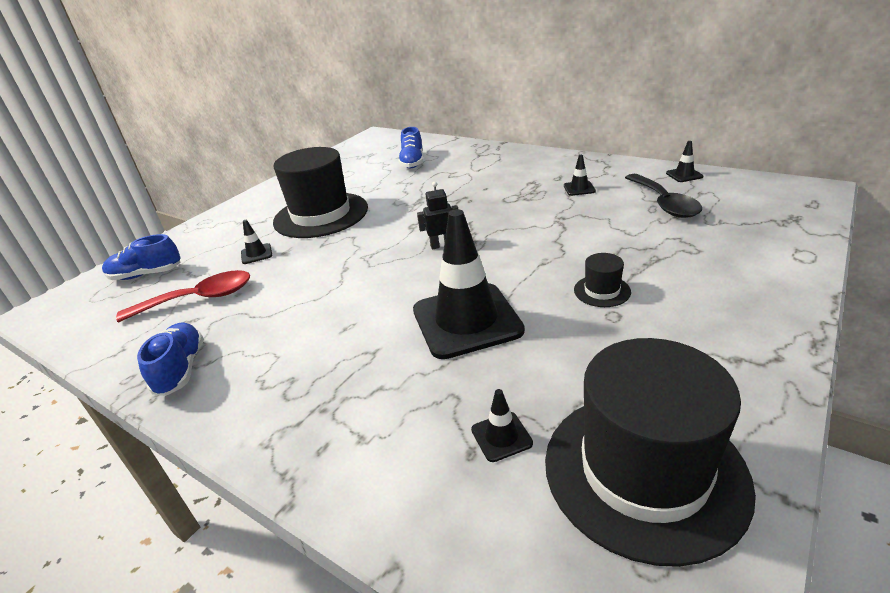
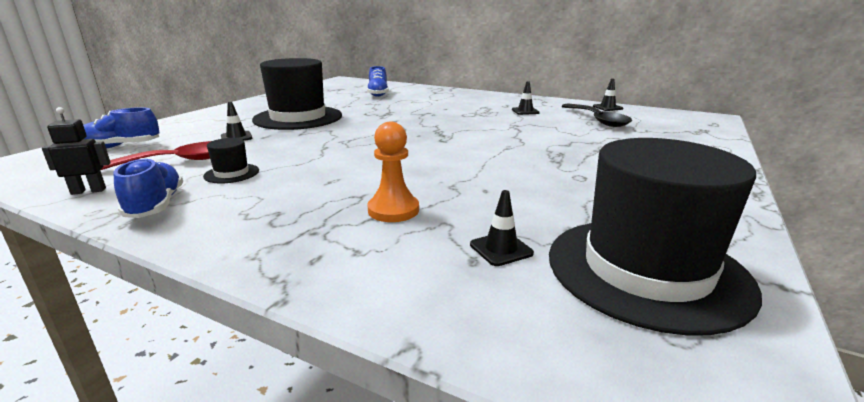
camera: 10 degrees left, 10 degrees down
black traffic cone [413,209,525,359] -> none
black robot [417,182,458,249] -> black robot moved to [42,107,111,195]
black hat [574,253,631,307] -> black hat moved to [203,138,259,183]
none -> orange pawn [367,122,419,222]

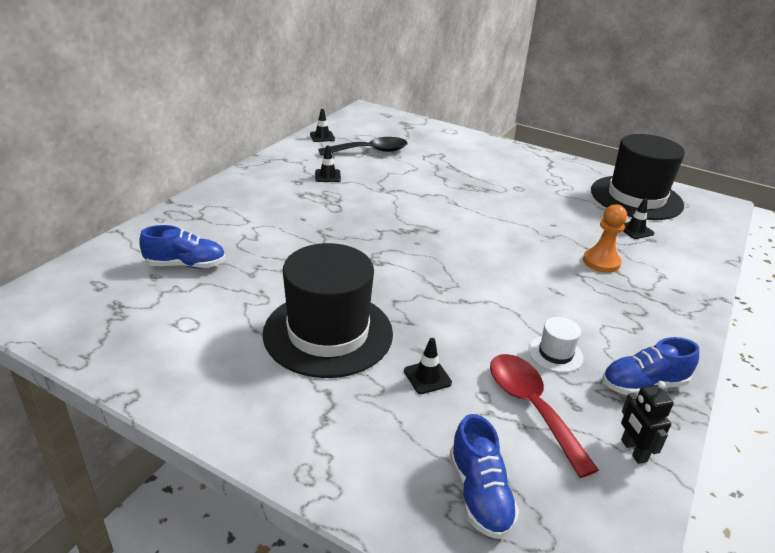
camera: 90 degrees left, 10 degrees up
black hat [203,138,259,183] -> white hat [529,317,583,373]

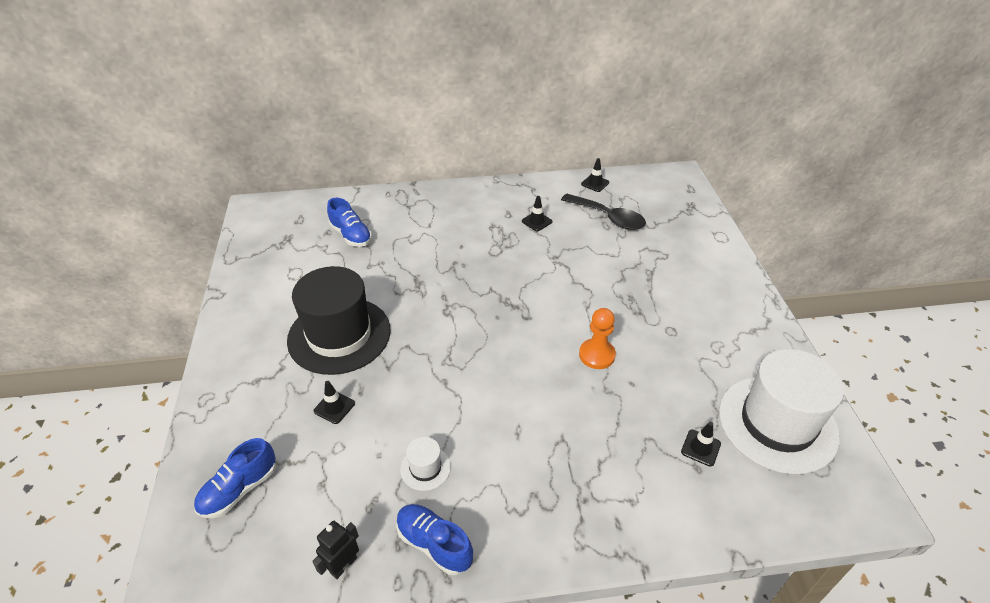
camera: 55 degrees right, 10 degrees up
red spoon [490,354,599,478] -> none
orange pawn [583,204,627,273] -> orange pawn moved to [579,308,616,369]
black hat [591,134,685,220] -> white hat [719,349,844,474]

